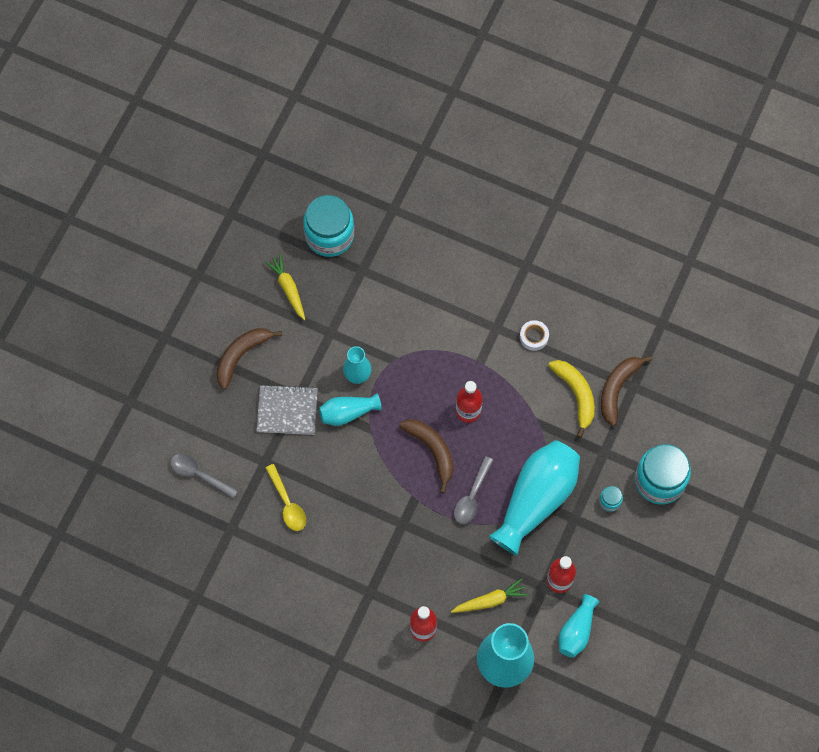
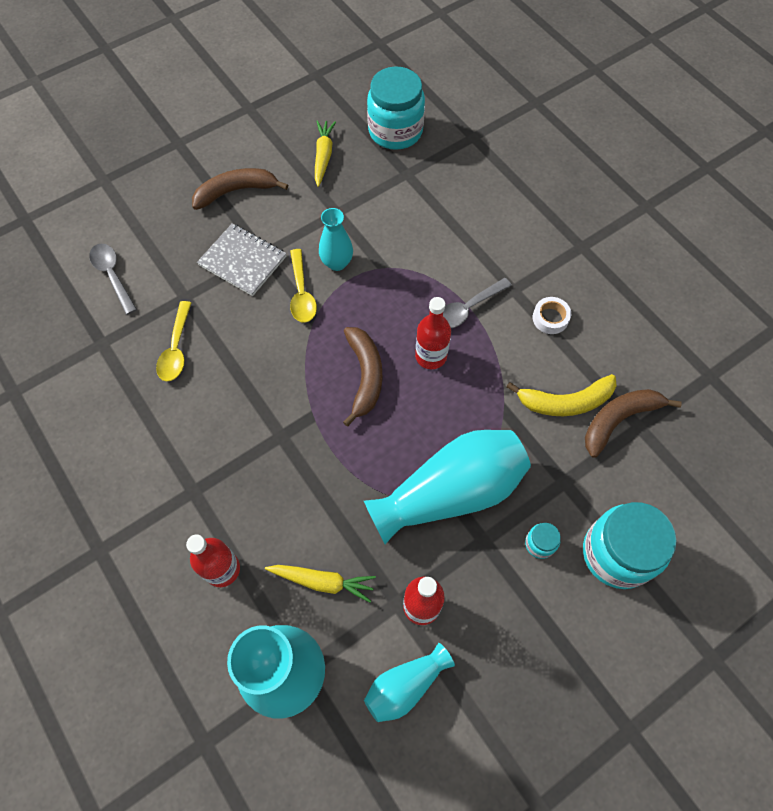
camera: 30 degrees right, 5 degrees down
turquoise vase [319,393,381,426] -> yellow spoon [290,249,317,323]
grey spoon [454,456,493,524] -> grey spoon moved to [443,278,512,328]
yellow banana [549,360,595,438] -> yellow banana turned 75 degrees clockwise [507,374,617,416]

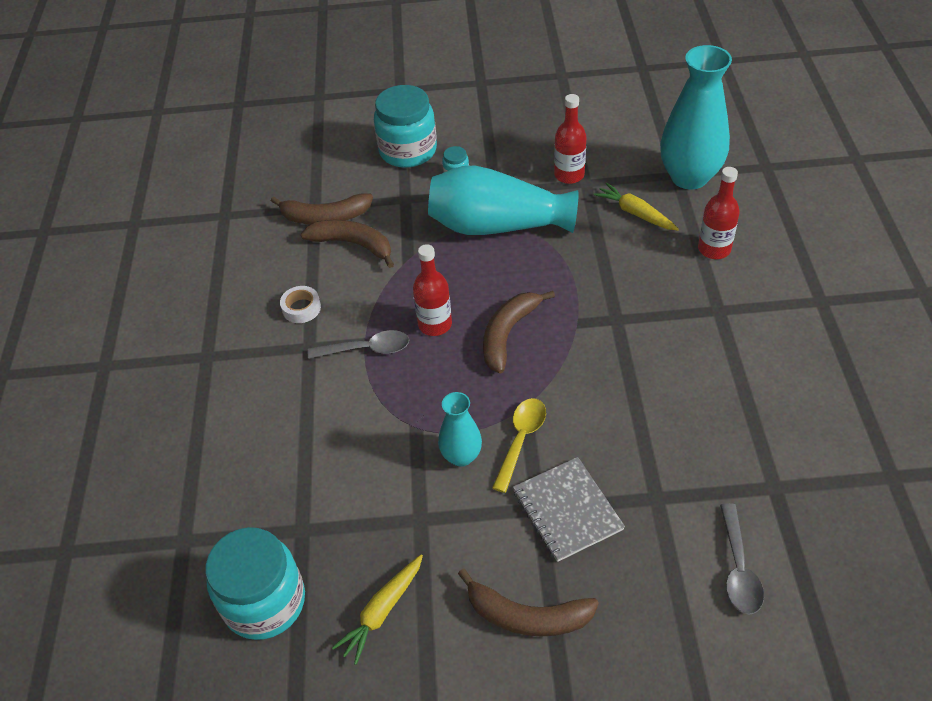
camera: 145 degrees left, 15 degrees down
yellow spoon [156,301,191,381] -> none
turquoise vase [364,643,455,722] -> none
yellow banana [507,374,617,416] -> brown banana [301,220,394,268]

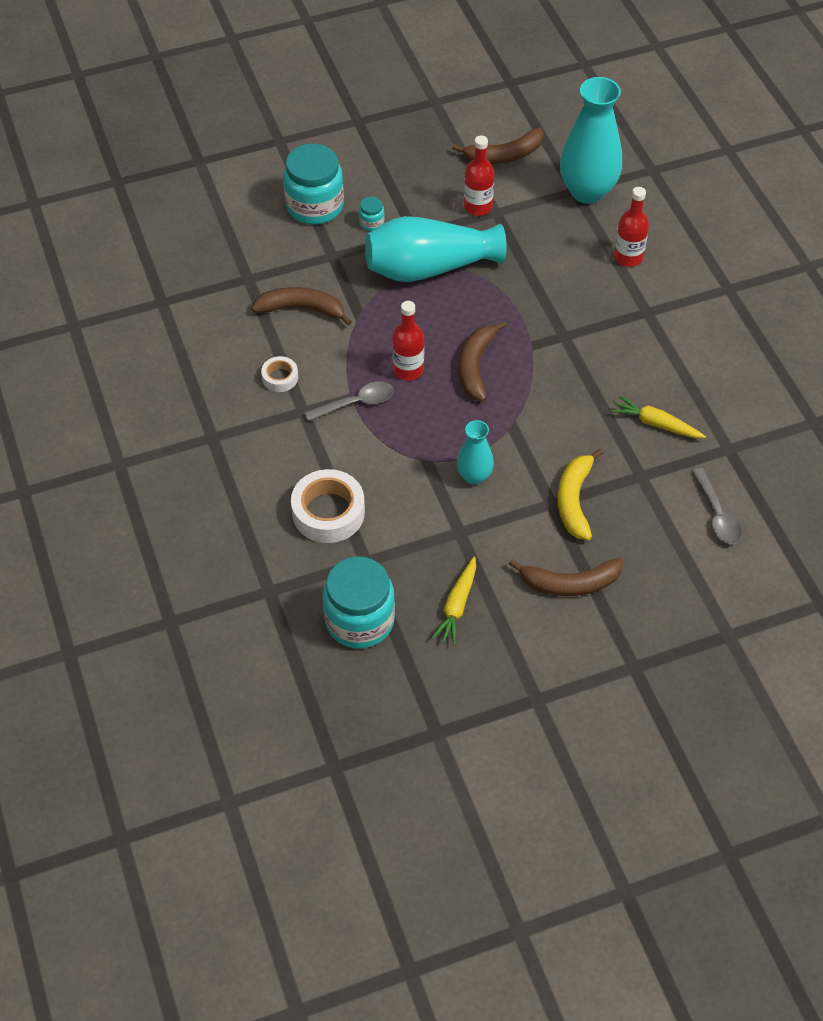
camera: 20 degrees left, 5 degrees up
brown banana [271,193,373,225] -> brown banana moved to [452,128,543,164]
yellow spoon [492,398,546,493] -> none
grey notebook [513,457,625,562] -> yellow banana [557,449,603,540]
yellow carrot [593,183,679,230] -> yellow carrot moved to [611,395,706,438]
none -> white tape [291,469,365,543]

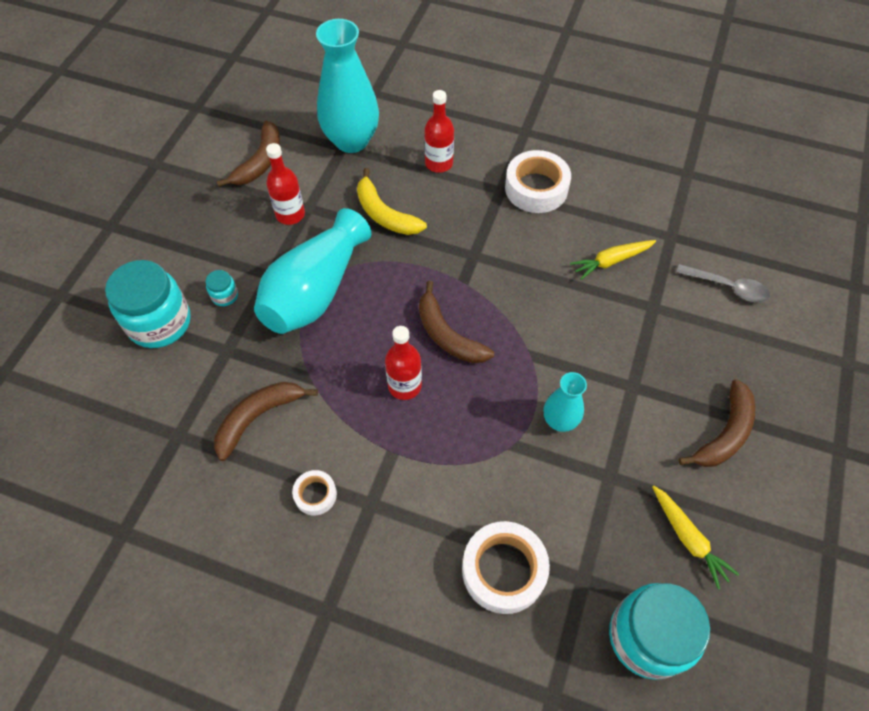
camera: 50 degrees left, 5 degrees up
grey spoon [304,382,394,421] -> none
yellow banana [557,449,603,540] -> yellow banana moved to [357,168,427,235]
none -> white tape [505,150,571,213]

